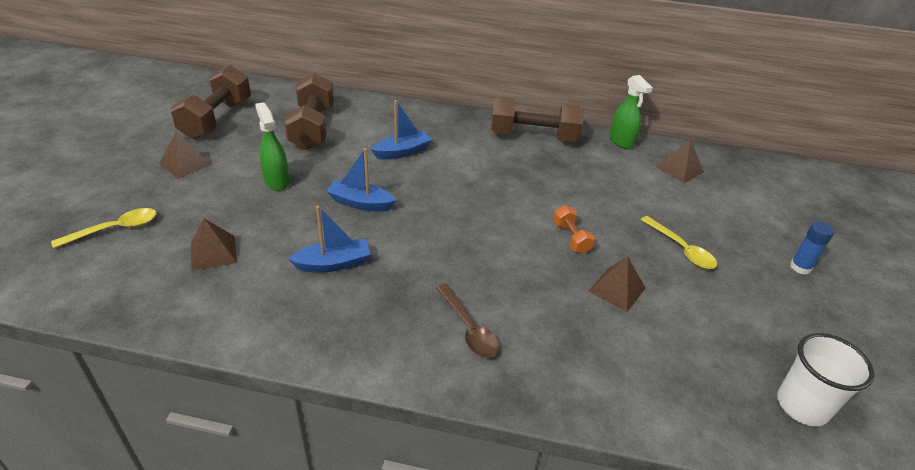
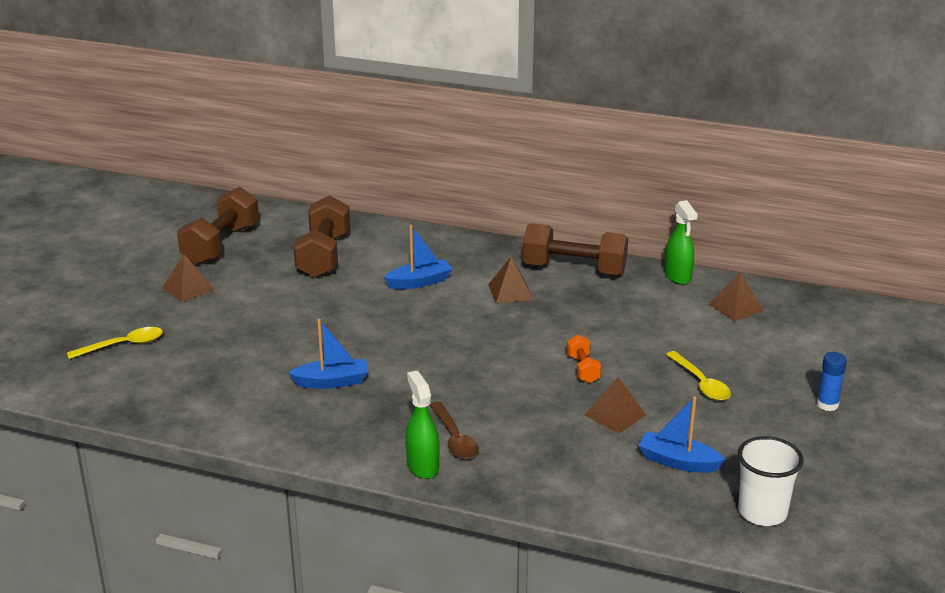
camera: 10 degrees right, 10 degrees down
brown pyramid [191,218,237,271] -> brown pyramid moved to [488,257,533,303]
green spray bottle [255,102,290,191] -> green spray bottle moved to [405,371,439,479]
blue boat [326,148,396,211] -> blue boat moved to [638,397,726,473]

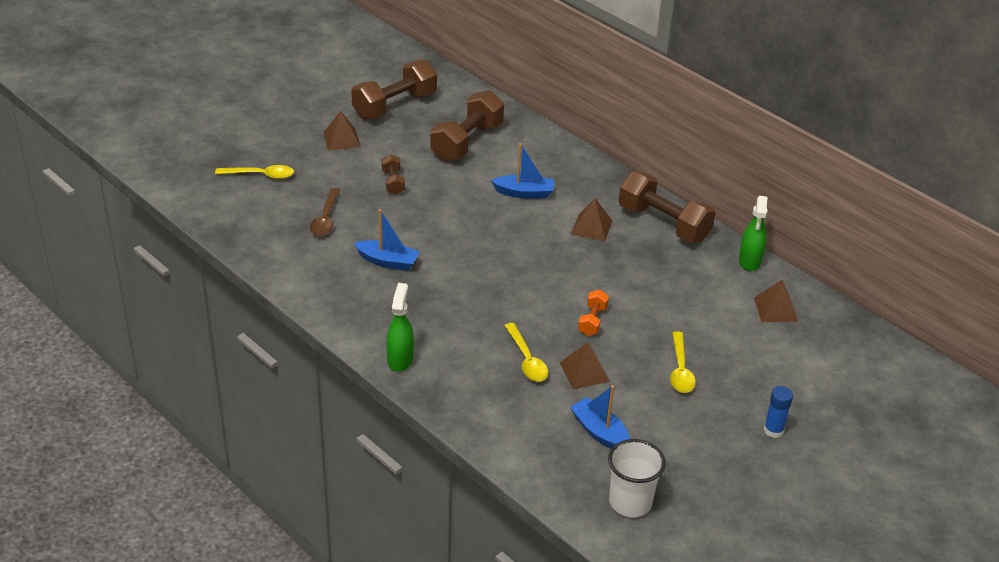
camera: 25 degrees right, 10 degrees up
brown spoon [430,401,479,459] -> brown spoon moved to [310,188,340,236]
none -> brown dumbbell [382,154,405,195]
none -> yellow spoon [504,323,548,381]

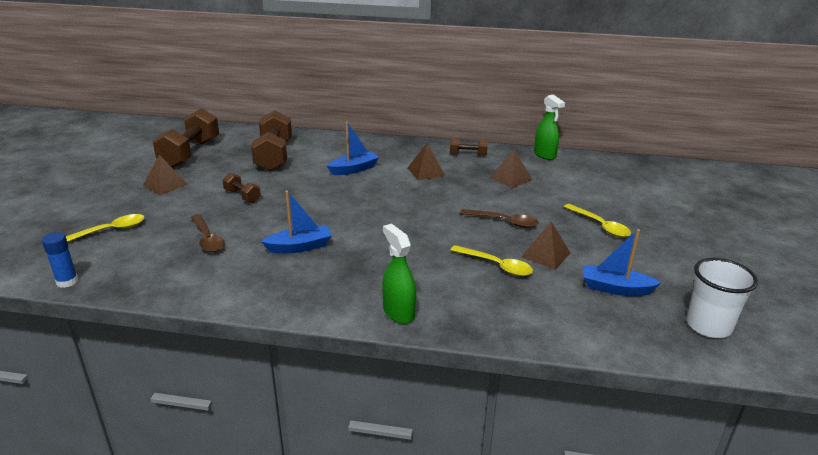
camera: 35 degrees left, 10 degrees down
orange dumbbell [578,290,609,336] -> brown spoon [460,209,539,228]
brown dumbbell [619,171,716,243] -> brown dumbbell [450,138,488,156], size x0.49
brown pyramid [754,280,798,322] -> brown pyramid moved to [490,149,532,188]
blue glue stick [764,386,793,438] -> blue glue stick moved to [42,232,78,288]

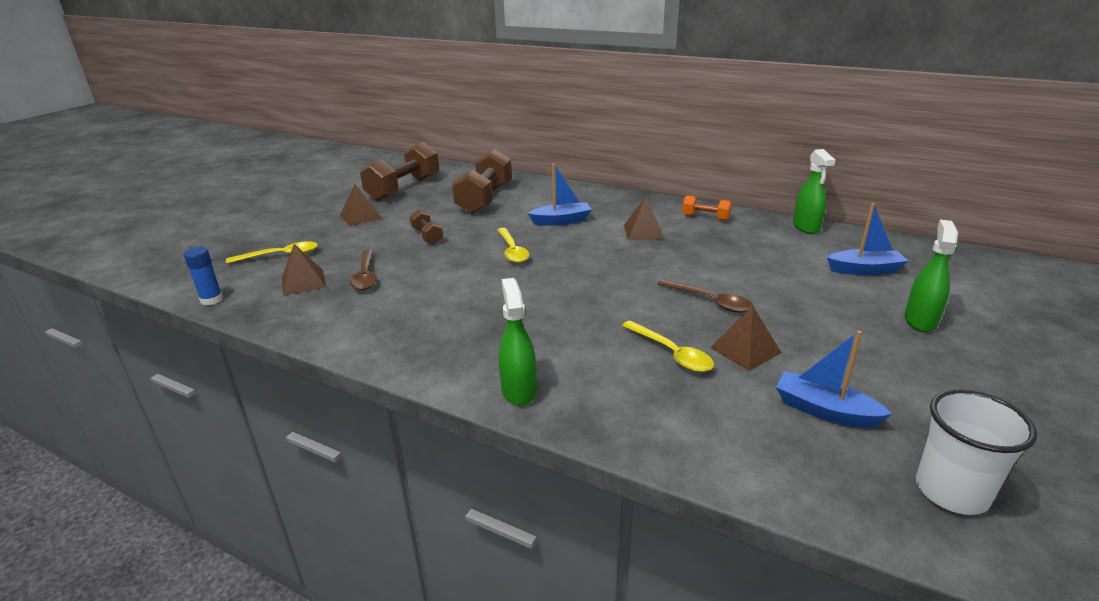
camera: 20 degrees right, 0 degrees up
blue boat [261,190,332,254] -> blue boat moved to [827,203,908,275]
brown dumbbell [450,138,488,156] -> orange dumbbell [682,196,732,221]
brown pyramid [490,149,532,188] -> brown pyramid moved to [282,244,326,296]
yellow spoon [564,204,631,237] -> yellow spoon moved to [497,228,530,263]
none -> green spray bottle [904,220,958,332]

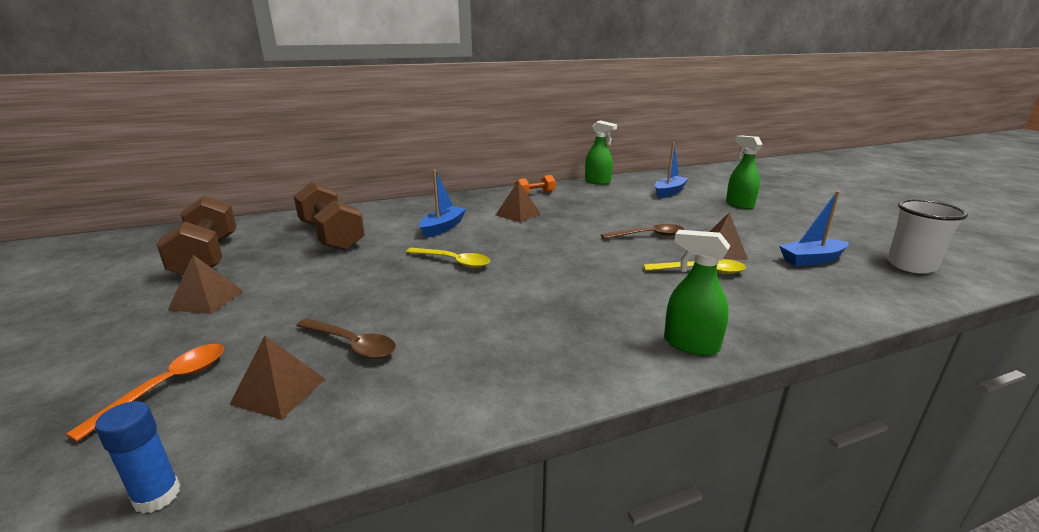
camera: 50 degrees left, 5 degrees down
yellow spoon [226,241,318,264] -> orange spoon [66,344,224,442]
brown dumbbell [410,209,443,244] -> none

